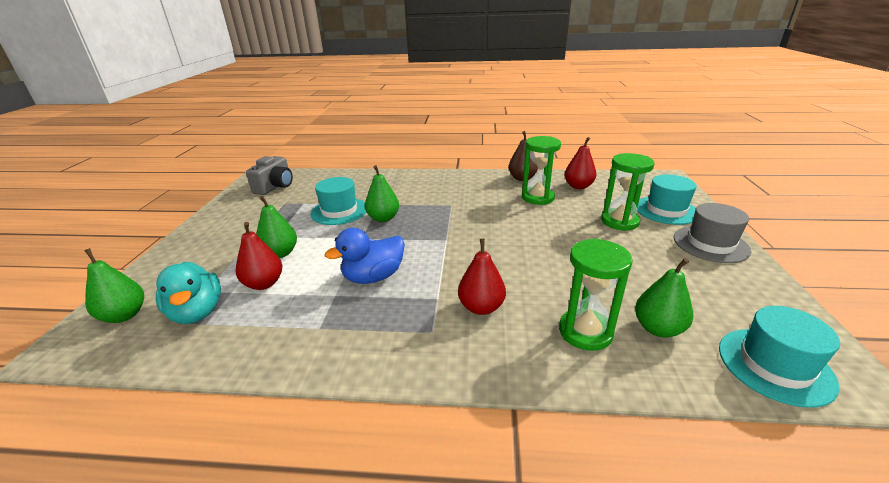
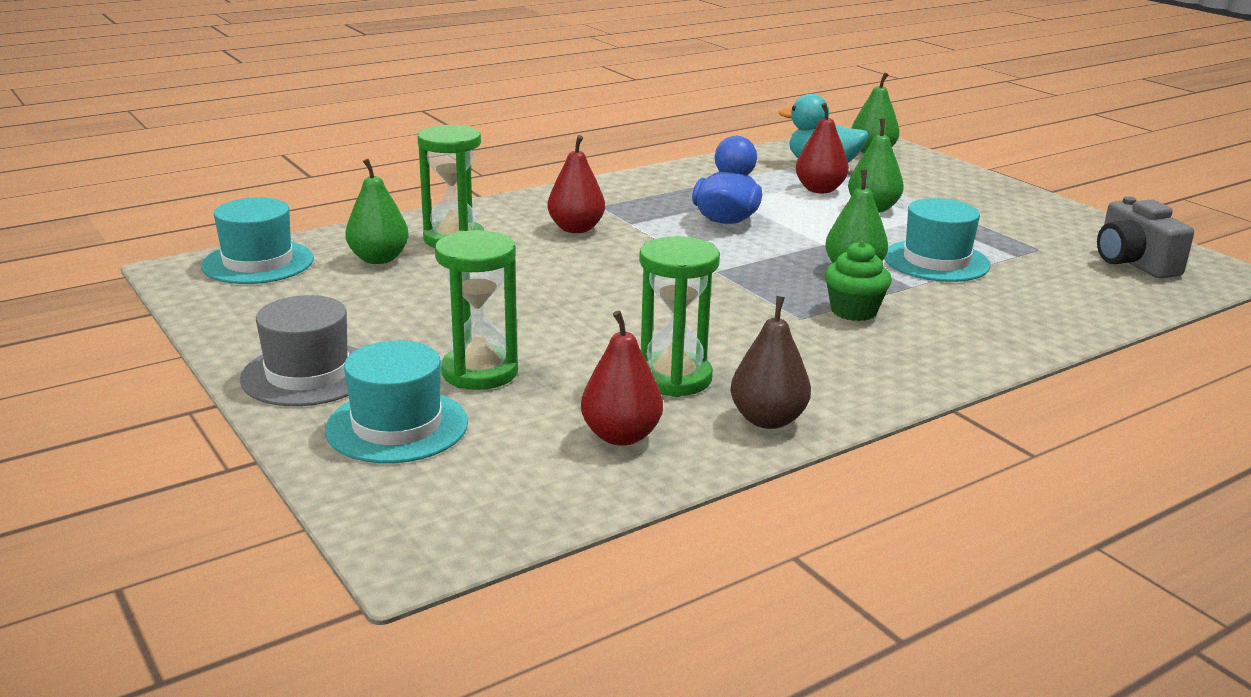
camera: 140 degrees right, 5 degrees down
none -> green cupcake [825,241,892,321]

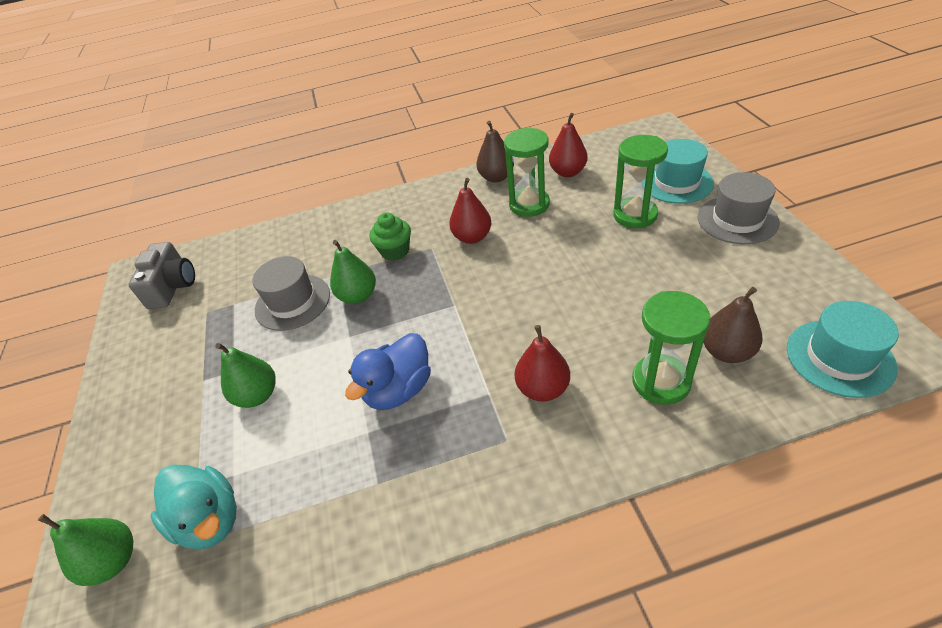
camera: 155 degrees left, 20 degrees up
green pear [345,159,409,264] -> brown pear [703,287,762,363]
red pear [796,103,849,193] -> red pear moved to [449,178,491,244]
turquoise hat [884,198,991,282] -> grey hat [253,256,330,331]

